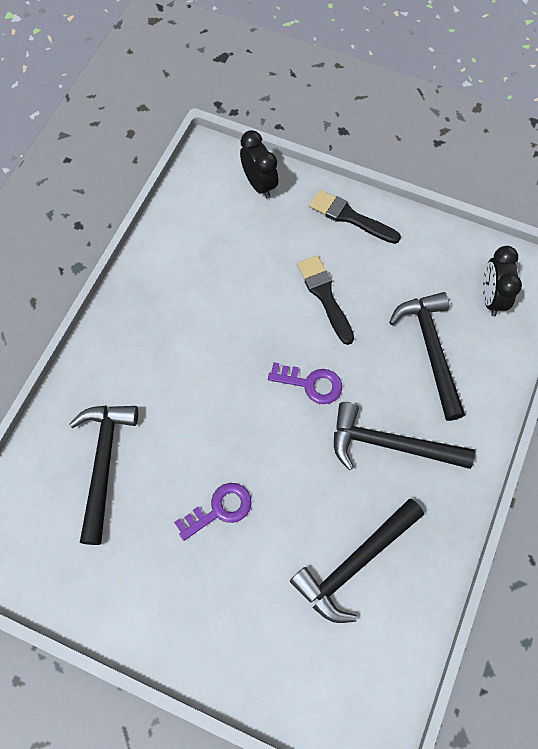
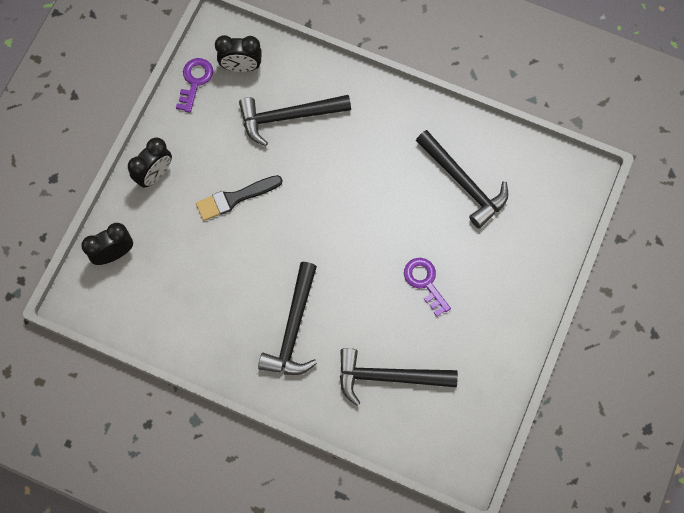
camera: 90 degrees left, 5 degrees up
purple key [268,362,342,404] -> purple key moved to [176,58,213,113]
black brush [309,189,401,244] -> black clock [128,138,172,188]
black hammer [334,402,475,470] -> black hammer moved to [258,262,317,375]

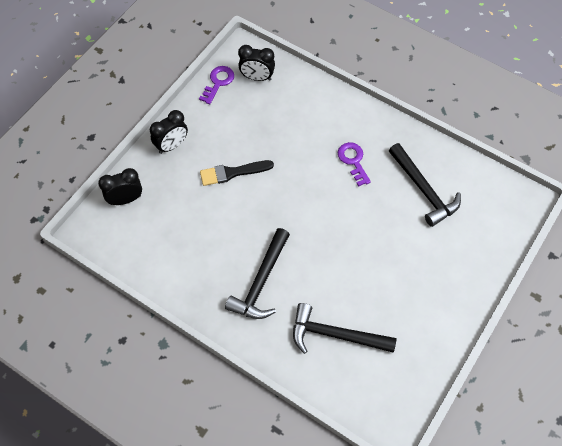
camera: 10 degrees right, 10 degrees down
black hammer [239,95,351,146] -> none
purple key [404,258,451,317] -> purple key moved to [337,142,371,187]

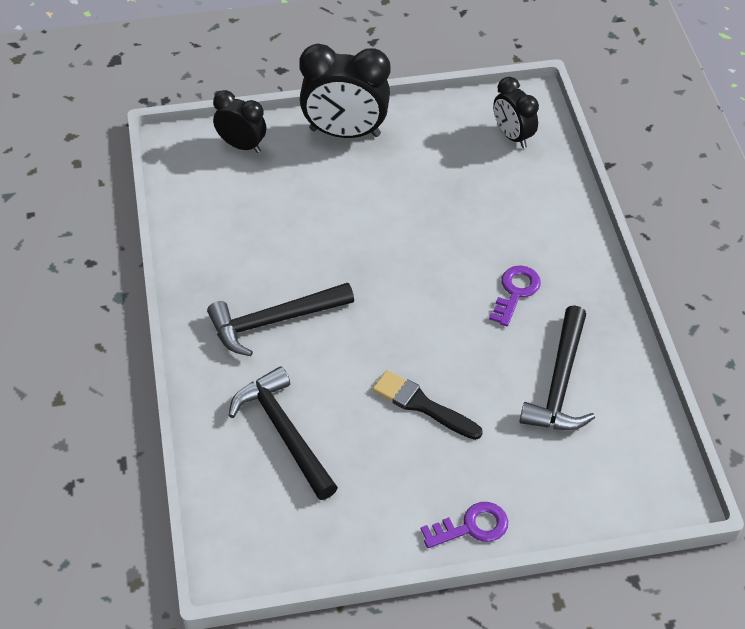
camera: 45 degrees right, 10 degrees down
black clock [150,110,188,154] -> black clock [299,44,390,138], size x1.67
purple key [199,66,234,104] -> purple key moved to [421,502,508,548]
black brush [200,160,274,186] -> black brush moved to [373,370,483,440]

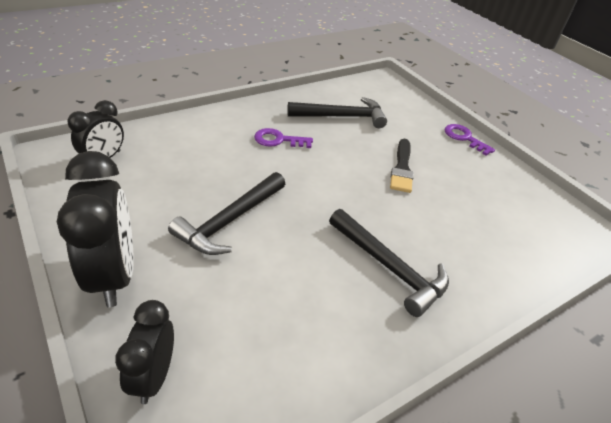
camera: 115 degrees left, 10 degrees down
black hammer [229,366,338,500] -> black hammer moved to [168,172,285,255]

